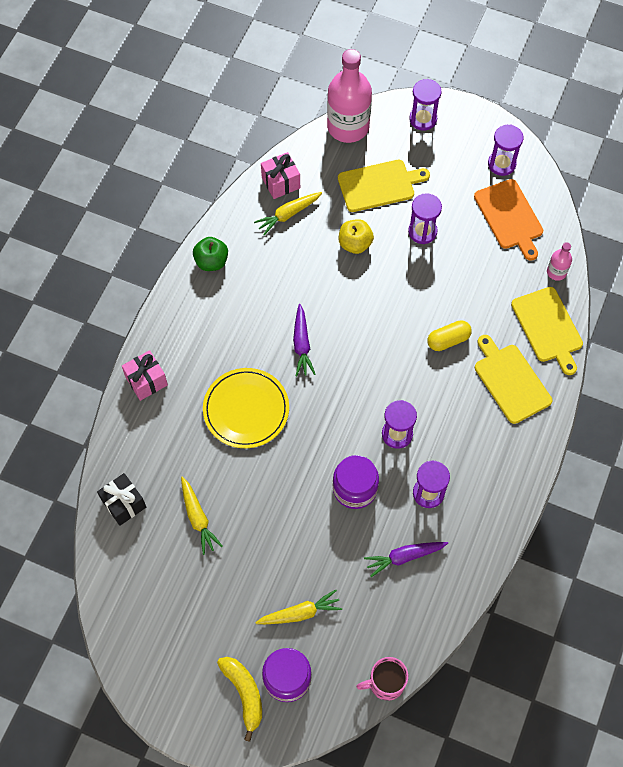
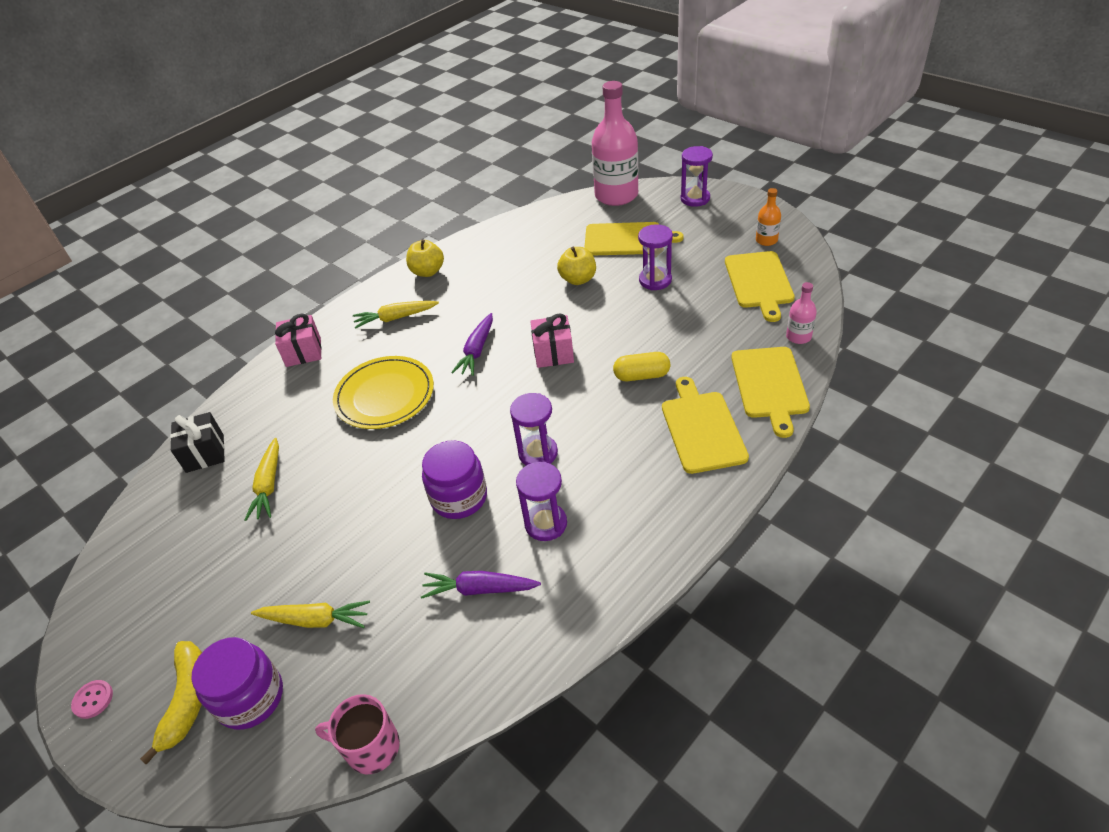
camera: 25 degrees right, 20 degrees down
green apple [193,237,228,271] -> yellow apple [406,239,444,277]
yellow carrot [254,192,322,235] -> yellow carrot moved to [353,301,439,329]
pink gift [261,152,300,199] -> pink gift moved to [530,314,574,368]
orange cutting board [474,179,543,261] -> yellow cutting board [725,251,795,322]
purple hourglass [488,124,523,176] -> orange bottle [756,188,781,246]
none -> pink button [71,680,113,719]

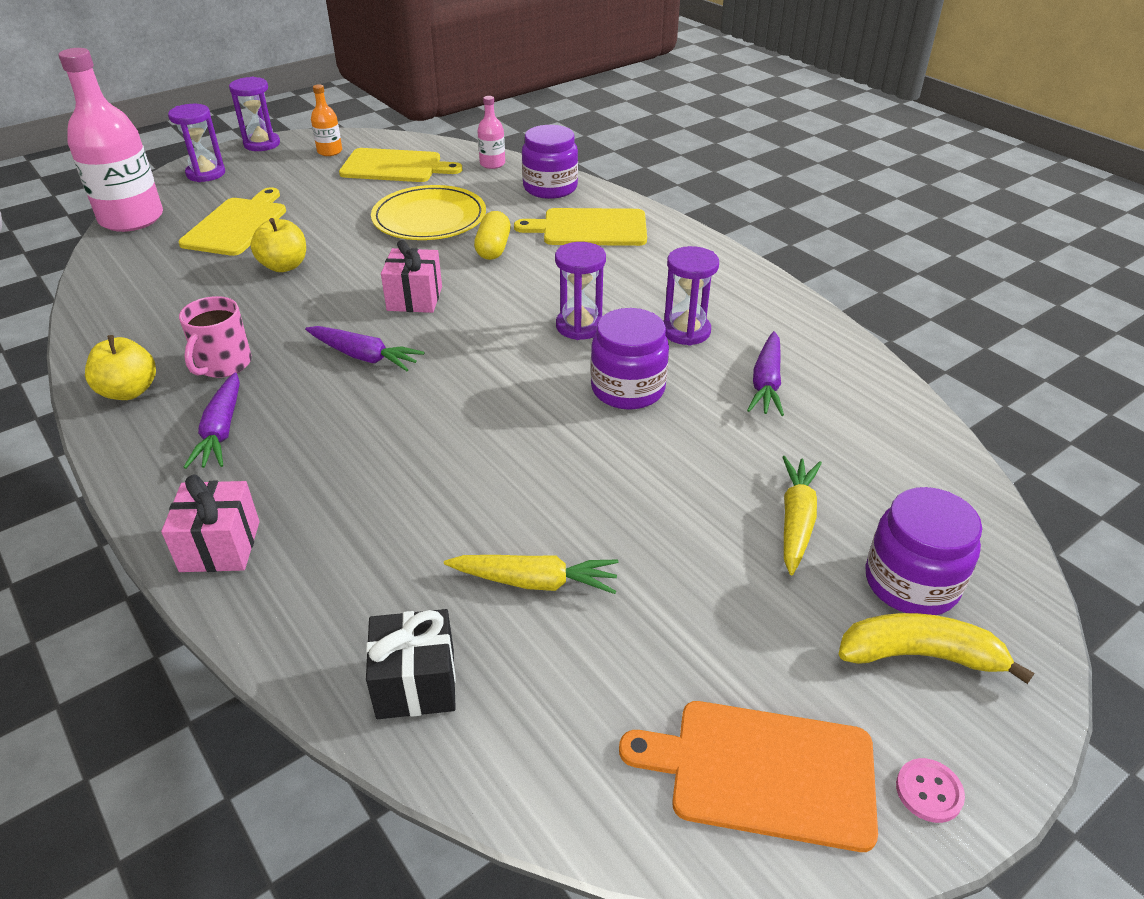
camera: 85 degrees left, 5 degrees down
pink mug [315,694,400,774] -> pink mug moved to [179,296,252,378]
yellow plate [333,356,434,429] -> yellow plate moved to [371,185,486,240]
yellow carrot [353,301,439,329] -> purple carrot [183,372,240,469]
purple hourglass [638,224,673,290] -> purple hourglass moved to [229,77,280,151]
yellow cutting board [731,347,810,438] -> purple jar [522,125,578,199]
none -> orange cutting board [619,701,878,852]

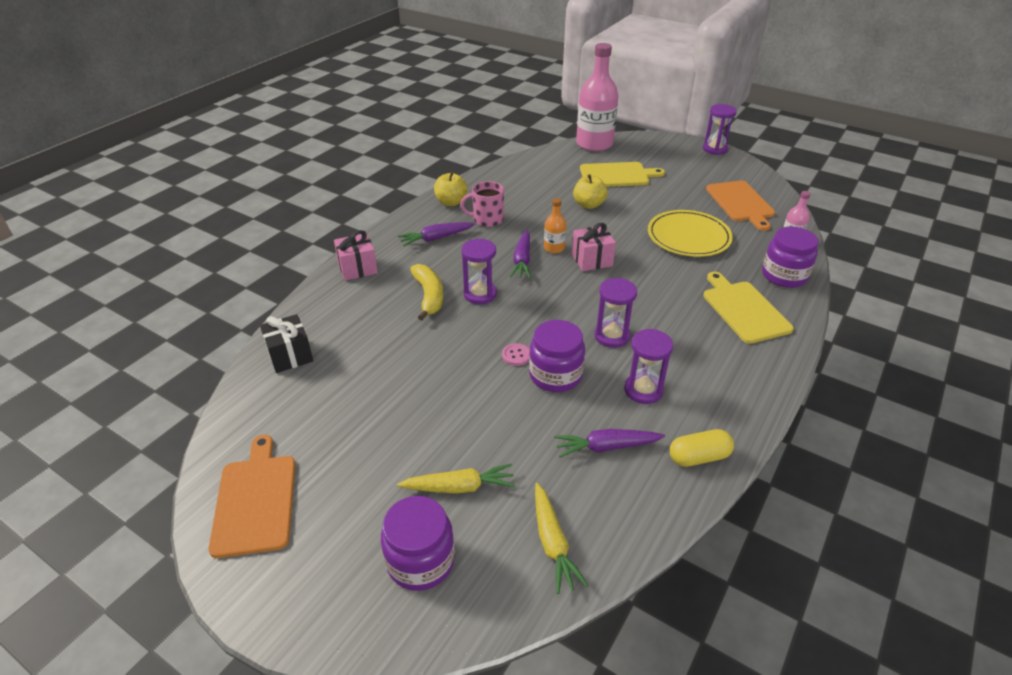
camera: 70 degrees right, 0 degrees up
purple hourglass [168,104,225,182] -> purple hourglass moved to [461,239,497,304]
orange bottle [311,84,342,156] -> orange bottle moved to [544,198,566,253]
yellow cutting board [339,148,462,182] -> orange cutting board [706,181,775,231]
yellow carrot [444,555,618,594] -> yellow carrot moved to [535,483,588,594]
yellow capsule [474,211,511,260] -> yellow capsule moved to [670,429,734,467]
yellow banana [838,613,1034,684] -> yellow banana moved to [410,264,443,321]
pink button [896,758,965,823] -> pink button moved to [502,343,530,366]

